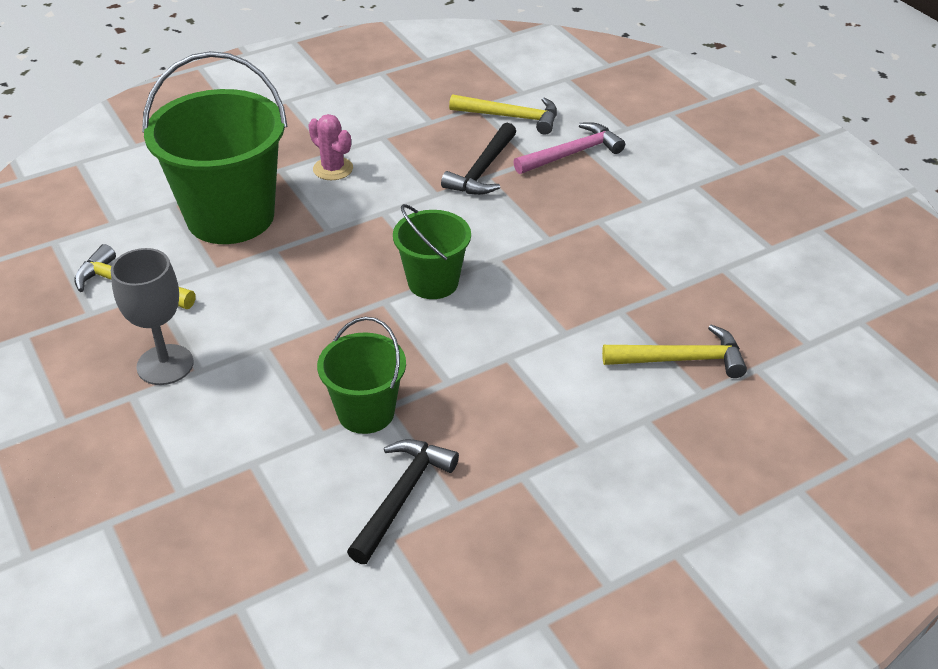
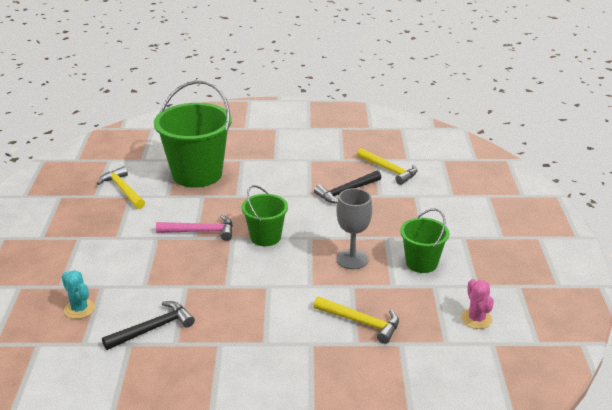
camera: 30 degrees right, 10 degrees down
grey goblet [111,248,194,385] -> grey goblet moved to [336,188,372,269]
pink cactus [308,114,353,180] -> pink cactus moved to [461,279,494,329]
green bucket [317,317,406,434] -> green bucket moved to [400,209,449,273]
pink hammer [514,122,625,174] -> pink hammer moved to [156,215,233,241]
none -> turquoise cactus [62,270,95,319]

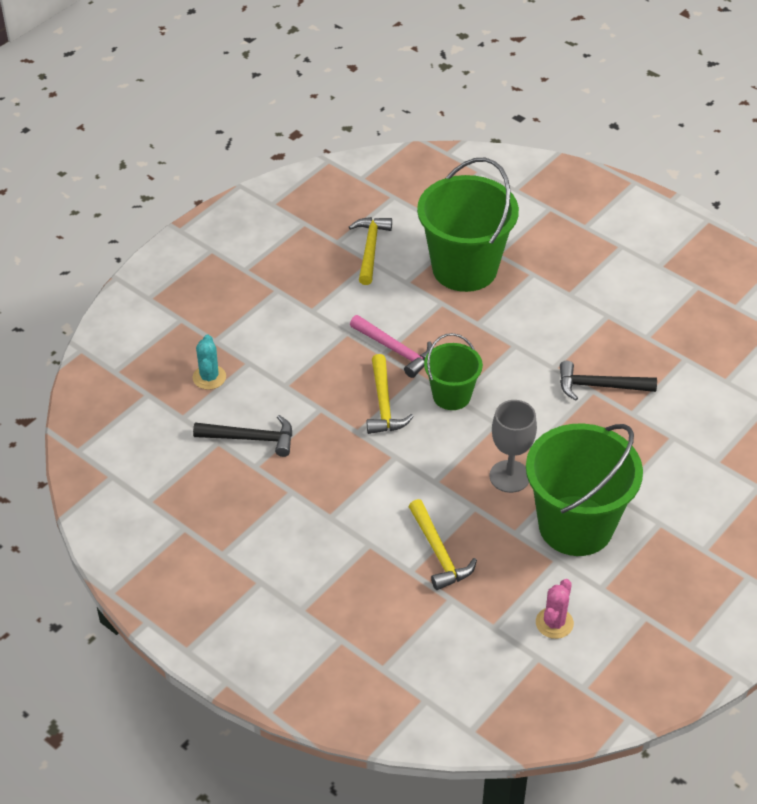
camera: 40 degrees right, 15 degrees up
yellow hammer [357,148,417,185] -> yellow hammer moved to [367,354,414,434]
green bucket [400,209,449,273] -> green bucket [526,423,643,556], size x1.83

